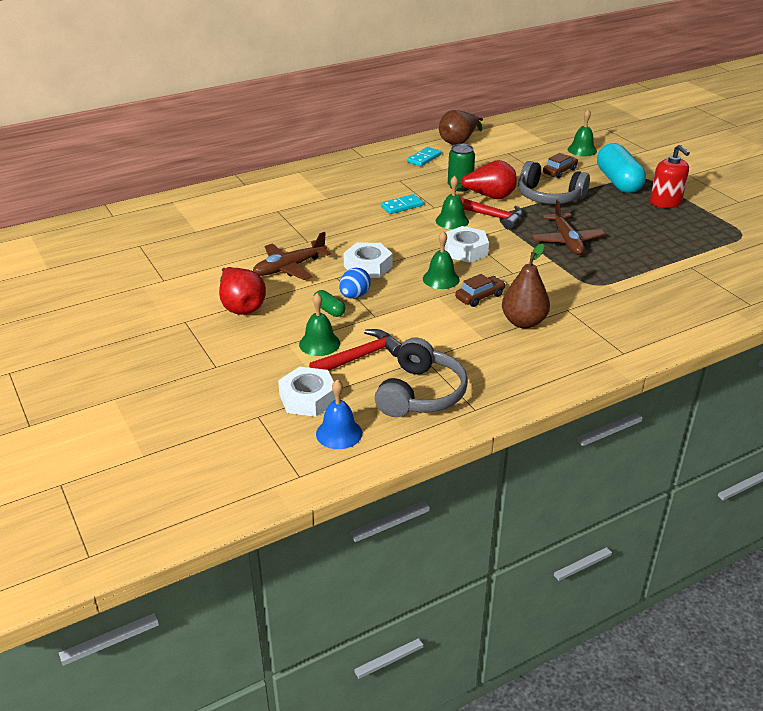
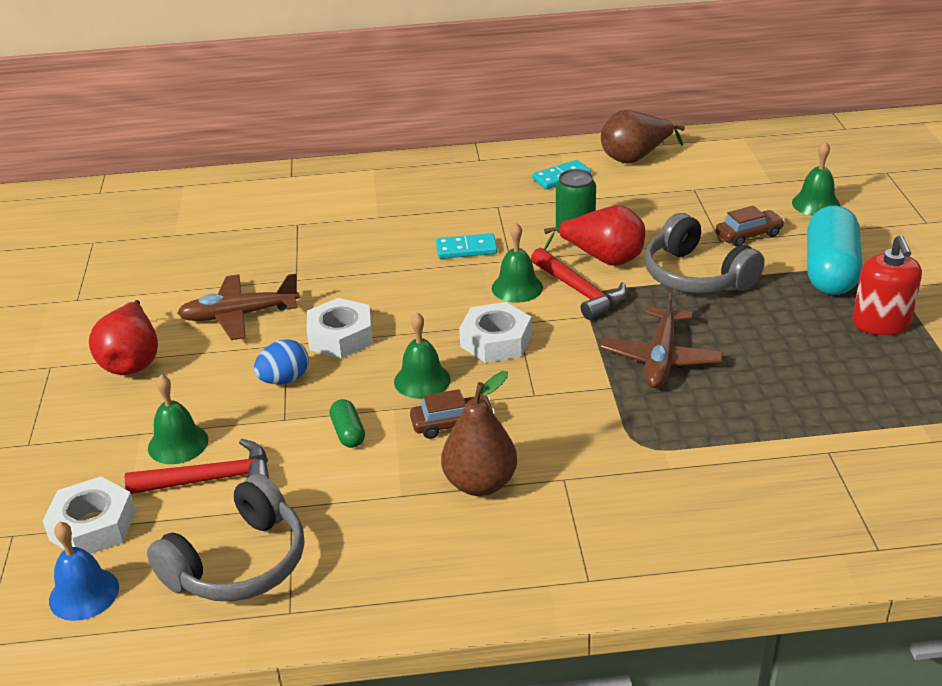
camera: 25 degrees right, 0 degrees up
green capsule [314,290,345,317] -> green capsule moved to [330,399,365,448]

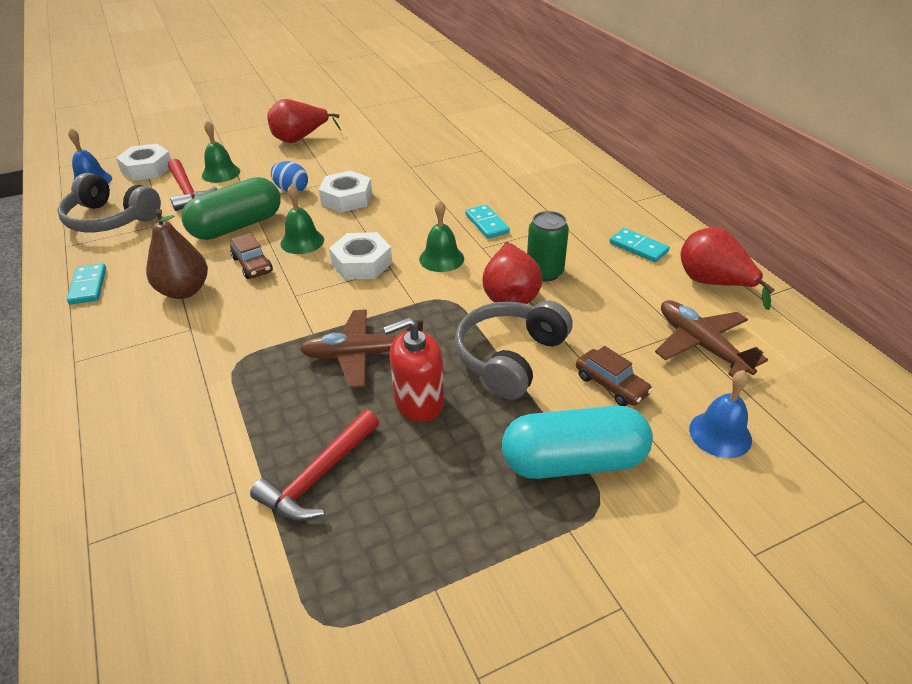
camera: 70 degrees right, 5 degrees up
brown plane [177,274,300,340] -> brown plane moved to [655,300,768,378]
green capsule [330,399,365,448] -> green capsule [182,177,281,240], size x2.25
red hammer [531,248,627,320] -> red hammer moved to [250,410,379,521]
brown pear [601,110,685,164] -> red pear [680,227,775,310]
green bell [792,141,840,216] -> blue bell [689,370,752,458]
red soap dispenser [852,235,922,335] -> red soap dispenser moved to [383,317,444,422]
none -> turquoise domino [67,263,106,304]

